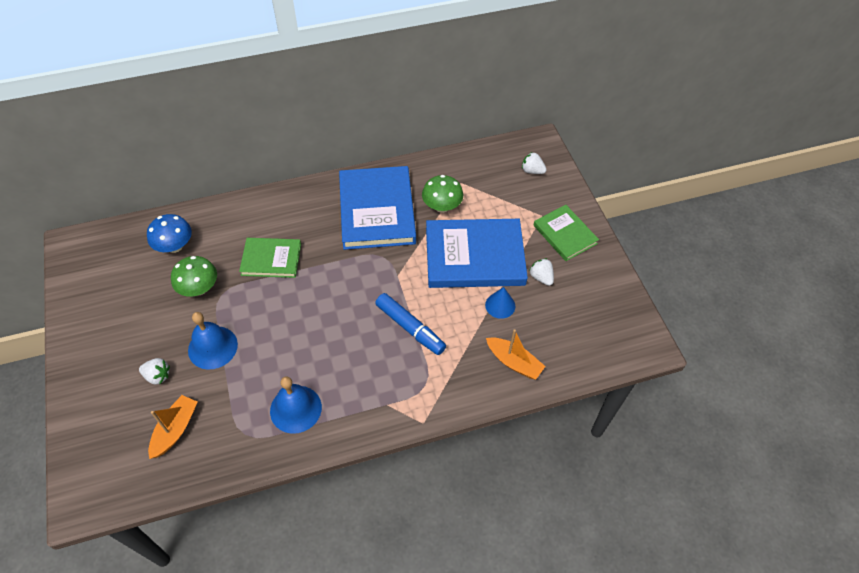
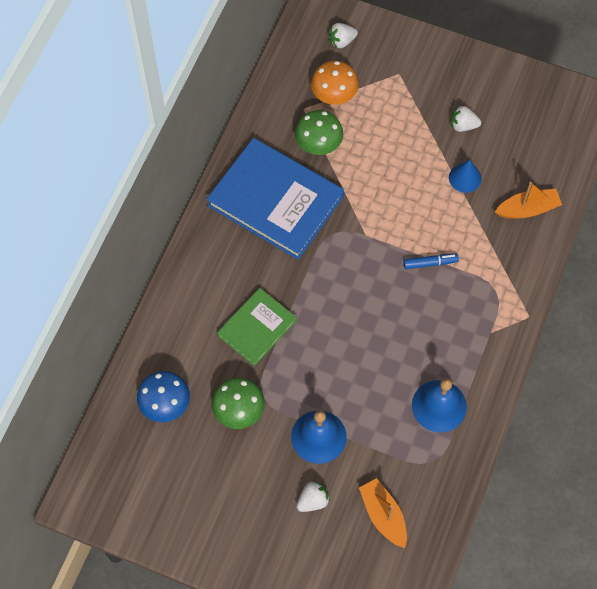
camera: 50 degrees left, 10 degrees up
blue marker [375,293,446,355] -> blue marker [403,254,459,269], size x0.58
blue book [426,219,528,288] -> none
green book [534,205,599,261] -> none
none -> orange mushroom [311,61,359,105]

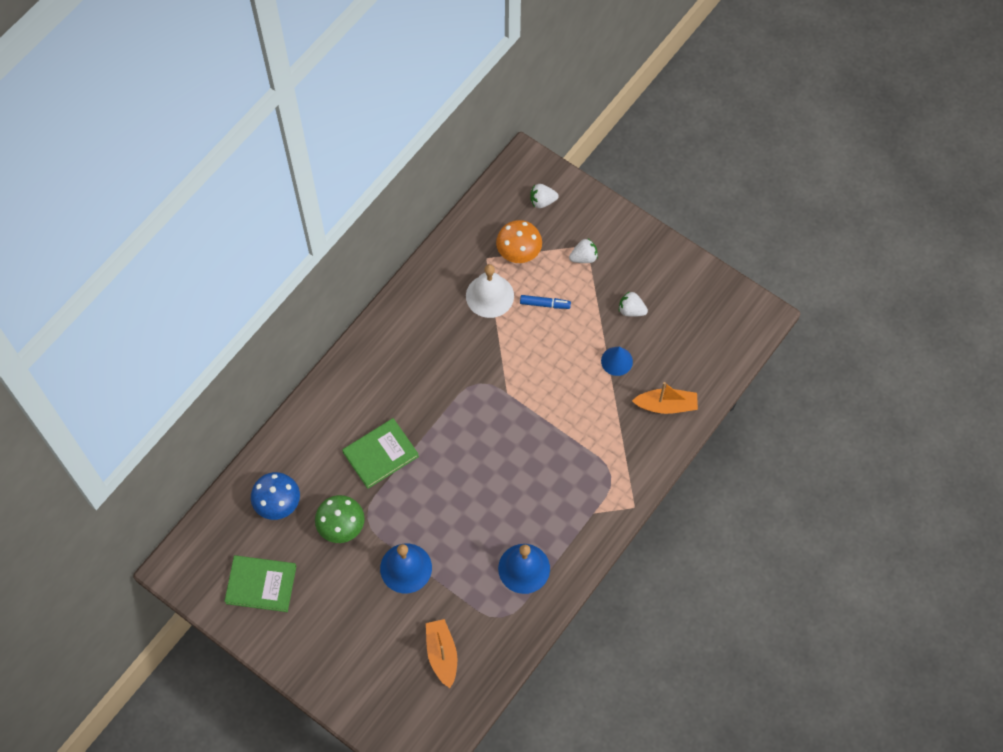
camera: 15 degrees right, 0 degrees up
blue book [207,138,344,260] -> none
green mushroom [295,110,343,155] -> white bell [466,264,514,318]
white strawberry [297,481,330,512] -> white strawberry moved to [569,239,598,263]
blue marker [403,254,459,269] -> blue marker moved to [520,295,571,309]
none -> green book [224,555,296,612]

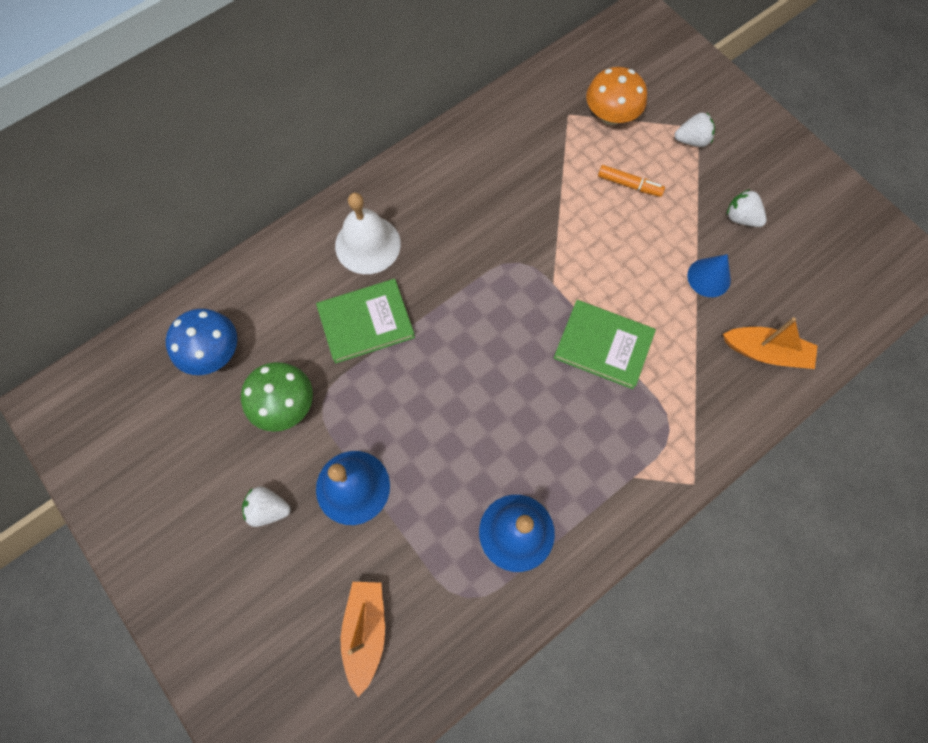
camera: 15 degrees right, 5 degrees up
green book [224,555,296,612] -> green book moved to [554,300,656,389]
white bell [466,264,514,318] -> white bell moved to [335,193,401,274]
blue marker [520,295,571,309] -> orange marker [598,165,665,197]
white strawberry [530,184,559,208] -> white strawberry moved to [242,486,291,527]

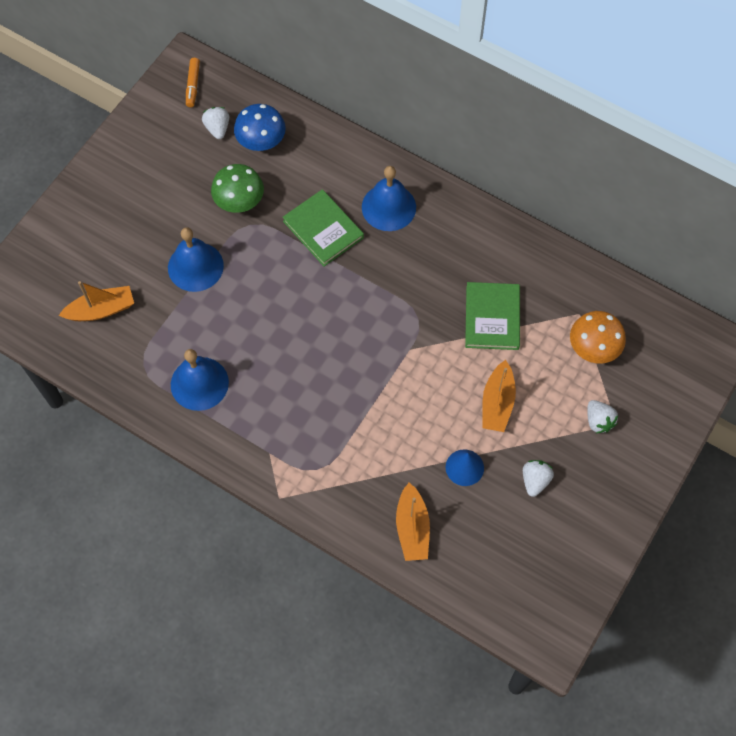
camera: 70 degrees right, 5 degrees down
white strawberry [242,486,291,527] -> white strawberry moved to [202,107,229,139]
white bell [335,193,401,274] -> blue bell [362,166,416,231]
green book [554,300,656,389] -> green book moved to [465,282,520,350]
orange marker [598,165,665,197] -> orange marker moved to [186,58,200,107]
none -> orange boat [482,360,516,432]

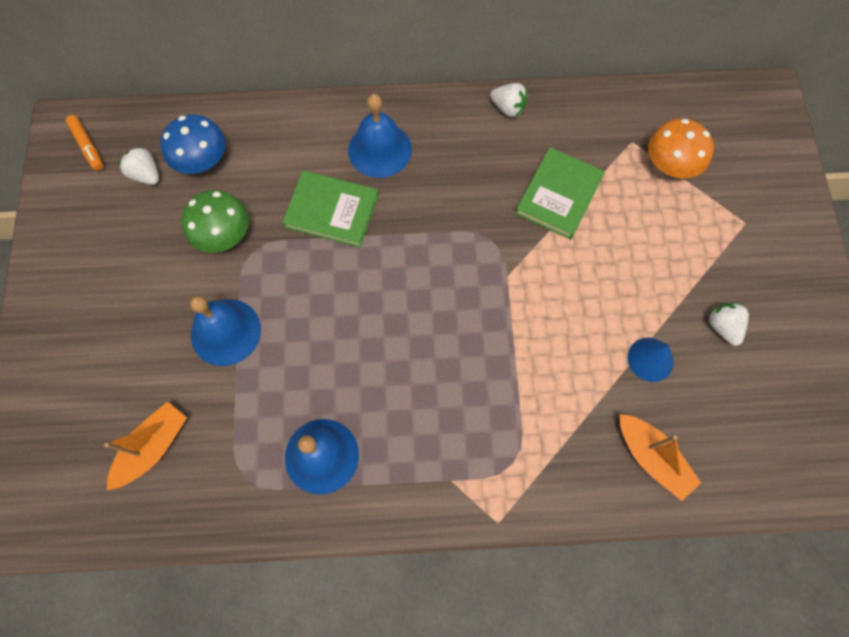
camera: 35 degrees left, 5 degrees up
green book [465,282,520,350] -> green book turned 60 degrees clockwise [515,147,605,239]
orange boat [482,360,516,432] -> none
white strawberry [587,400,618,433] -> white strawberry moved to [490,83,528,117]

